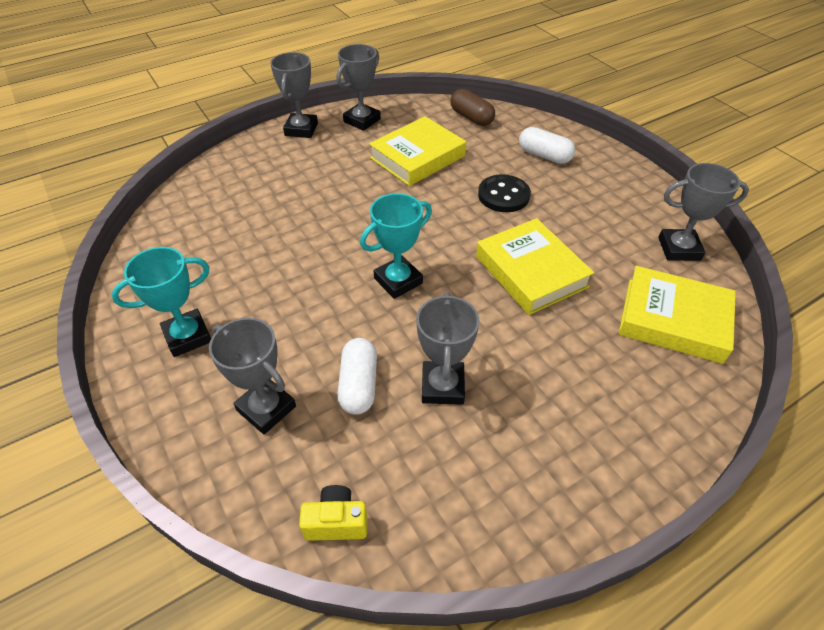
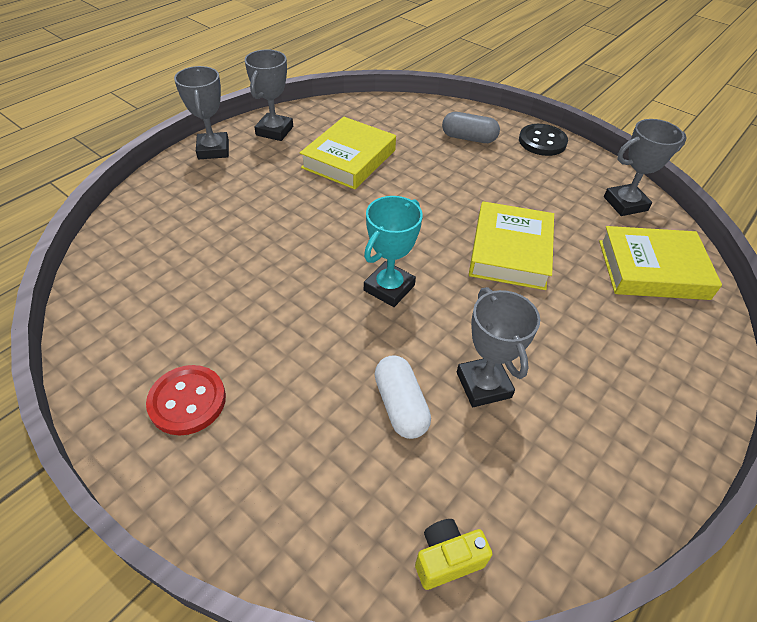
camera: 20 degrees left, 0 degrees up
turquoise trophy [111,247,211,357] -> red button [146,365,226,436]
grey trophy [209,318,296,434] -> none
brown capsule [450,89,495,126] -> none
yellow book [476,218,594,315] -> yellow book turned 60 degrees clockwise [469,201,554,290]
black button [478,174,531,212] -> black button moved to [519,124,568,156]
white capsule [519,127,575,164] -> grey capsule [442,112,500,143]

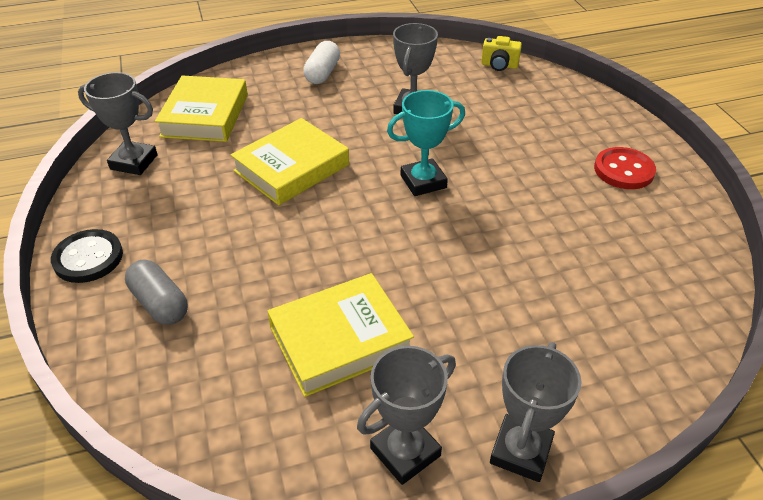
camera: 145 degrees left, 5 degrees down
white capsule [375,355,431,439] -> white capsule moved to [303,41,340,84]
yellow book [599,226,722,300] -> yellow book turned 60 degrees clockwise [155,75,248,142]

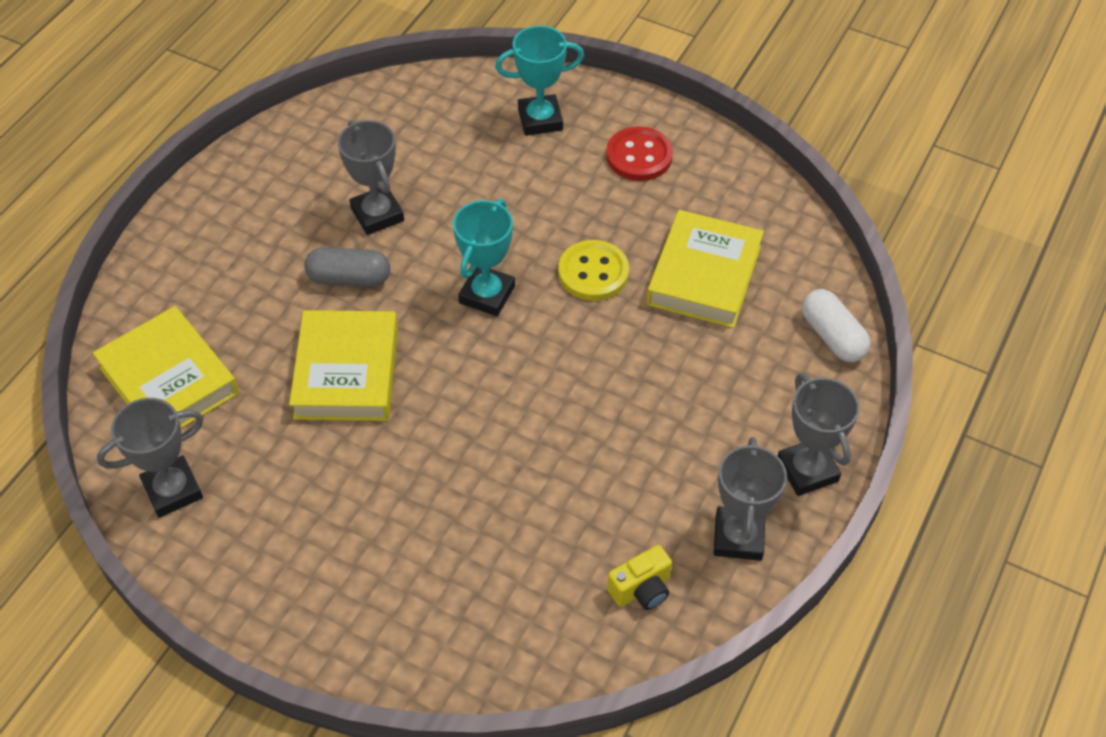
camera: 45 degrees left, 10 degrees up
black button [51,229,123,283] -> none
grey capsule [125,259,188,325] -> grey capsule moved to [304,247,390,287]
yellow book [268,273,414,397] -> yellow book moved to [647,210,764,328]
white capsule [303,41,340,84] -> white capsule moved to [802,289,871,362]
yellow camera [481,36,522,71] -> yellow camera moved to [607,545,672,610]
none -> turquoise trophy [495,26,584,136]
none -> yellow button [558,240,629,301]

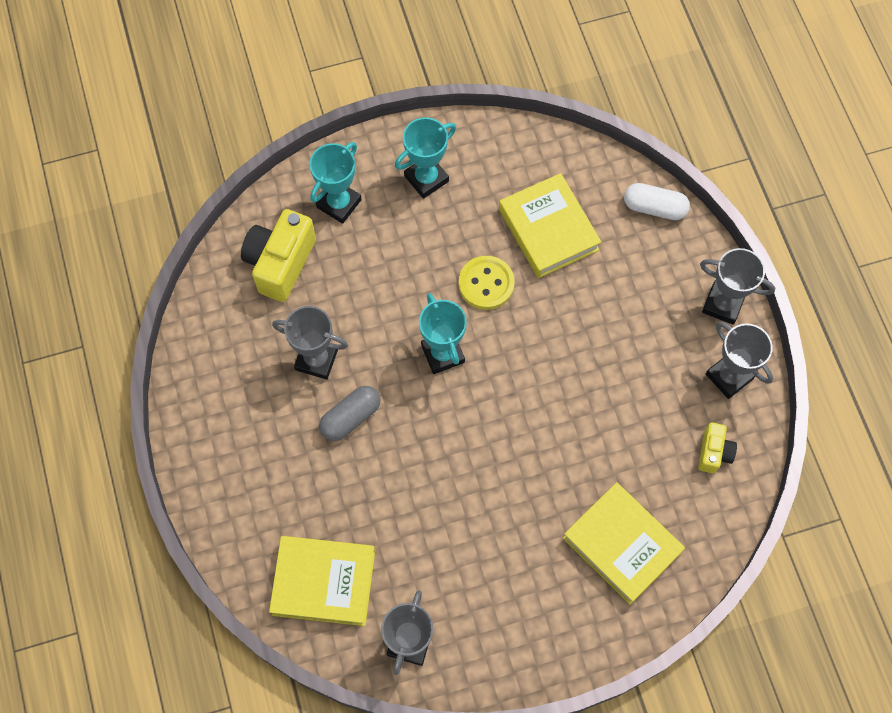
camera: 45 degrees left, 15 degrees up
yellow book [289,310,398,421] -> yellow book moved to [563,482,685,605]
red button [606,126,673,181] -> turquoise trophy [395,117,456,199]
none -> yellow camera [241,209,316,302]

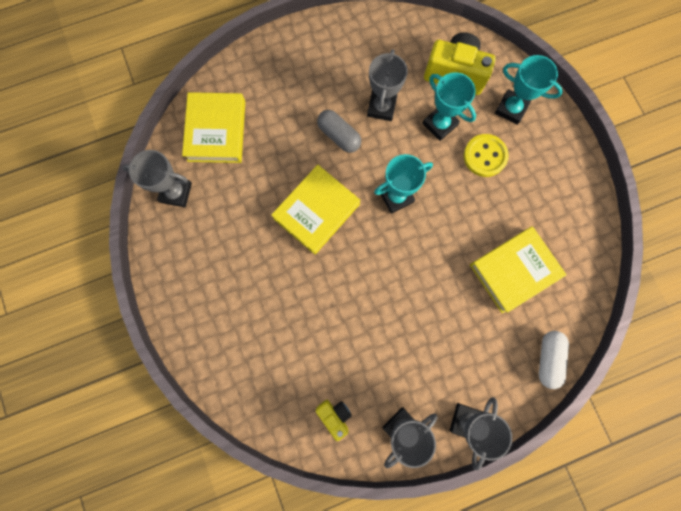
camera: 85 degrees right, 10 degrees up
turquoise trophy [395,117,456,199] -> turquoise trophy moved to [422,72,476,141]
yellow button [459,256,515,310] -> yellow button moved to [464,134,509,177]
yellow book [563,482,685,605] -> yellow book moved to [271,165,360,255]
yellow camera [698,422,737,473] -> yellow camera turned 135 degrees counterclockwise [316,400,352,441]

